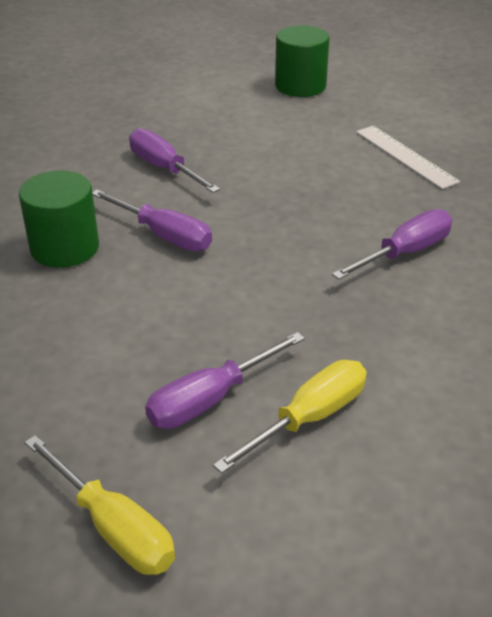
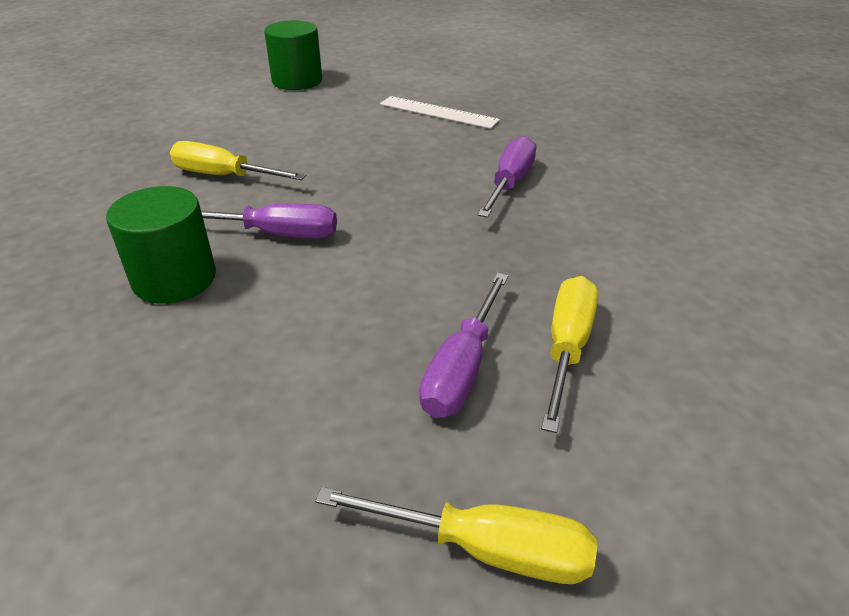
camera: 30 degrees left, 0 degrees up
purple screwdriver [129,128,220,193] -> yellow screwdriver [170,141,306,180]

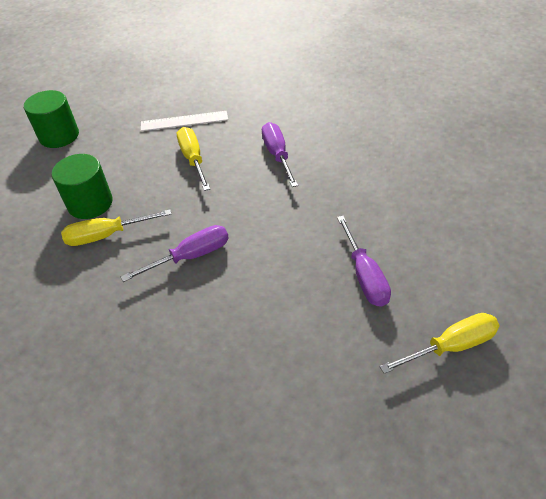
camera: 35 degrees left, 10 degrees up
green cylinder [106,186,216,304] -> green cylinder moved to [52,154,113,219]
yellow screwdriver [541,276,598,433] -> yellow screwdriver moved to [177,127,210,191]

